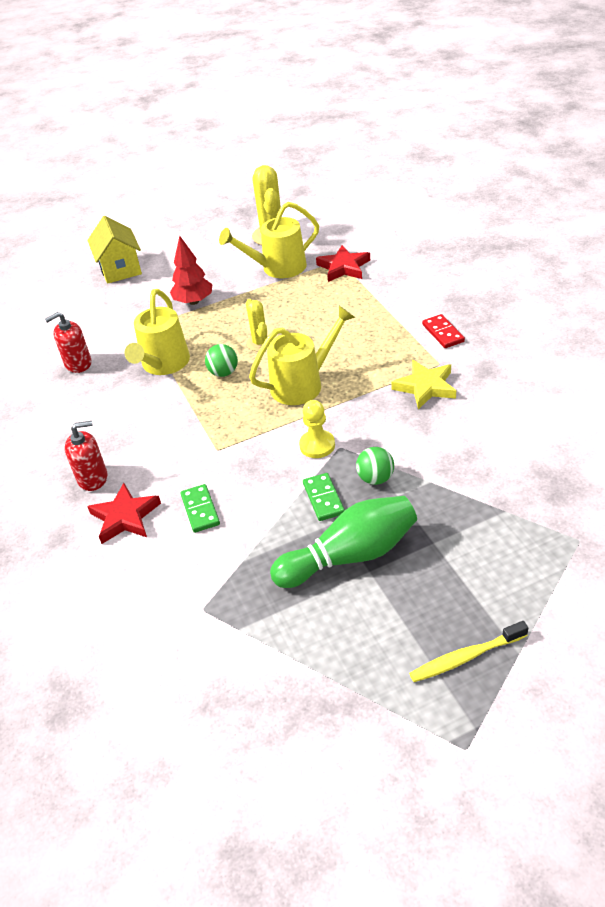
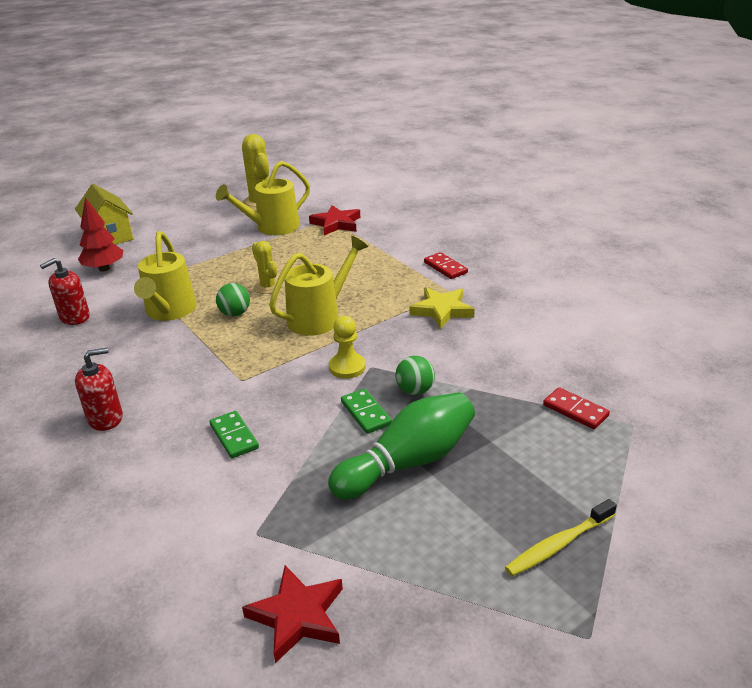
camera: 15 degrees left, 10 degrees down
red star [87,483,161,544] -> red star moved to [242,565,343,663]
red tree [170,236,213,305] -> red tree moved to [78,197,123,272]
none -> red domino [543,387,610,429]

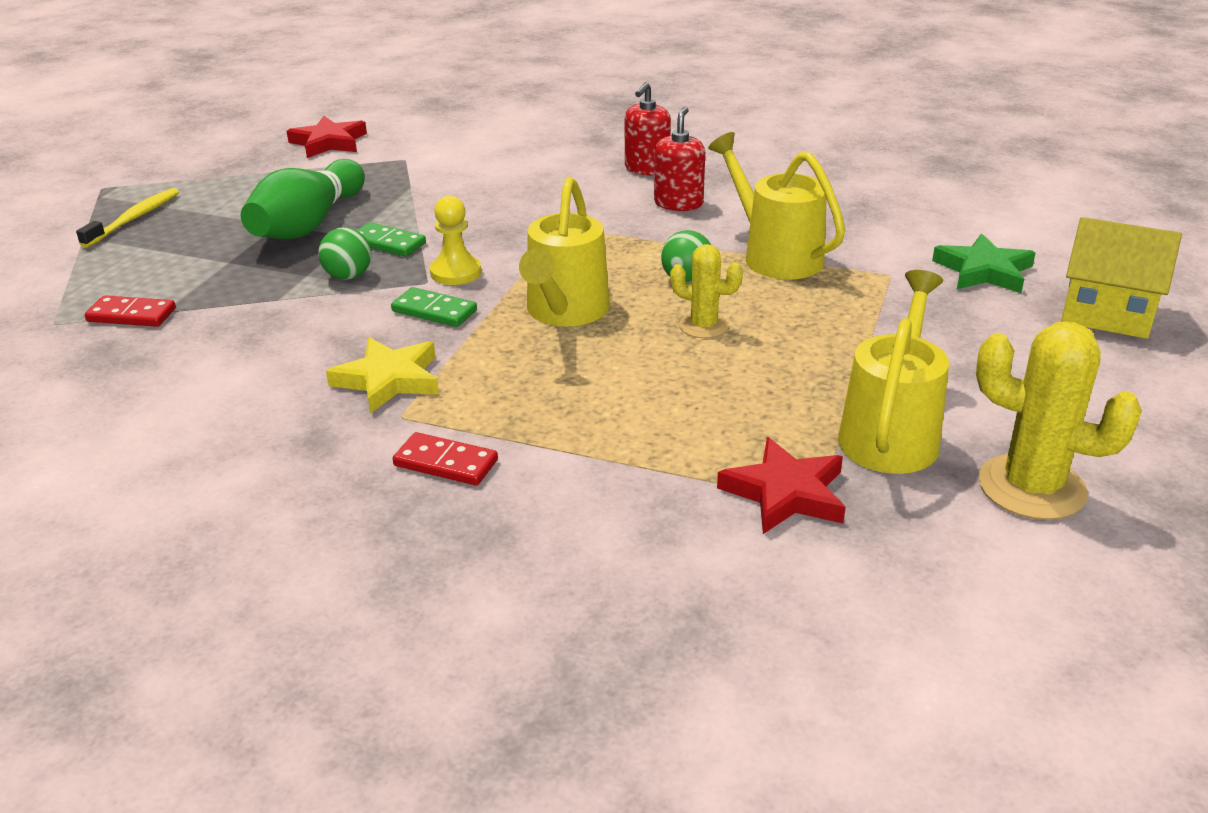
camera: 145 degrees right, 0 degrees up
red soap dispenser [40,258,90,325] -> red soap dispenser moved to [654,107,705,211]
red tree [78,197,123,272] -> green star [932,234,1035,293]
green domino [210,411,259,458] -> green domino moved to [391,287,477,327]

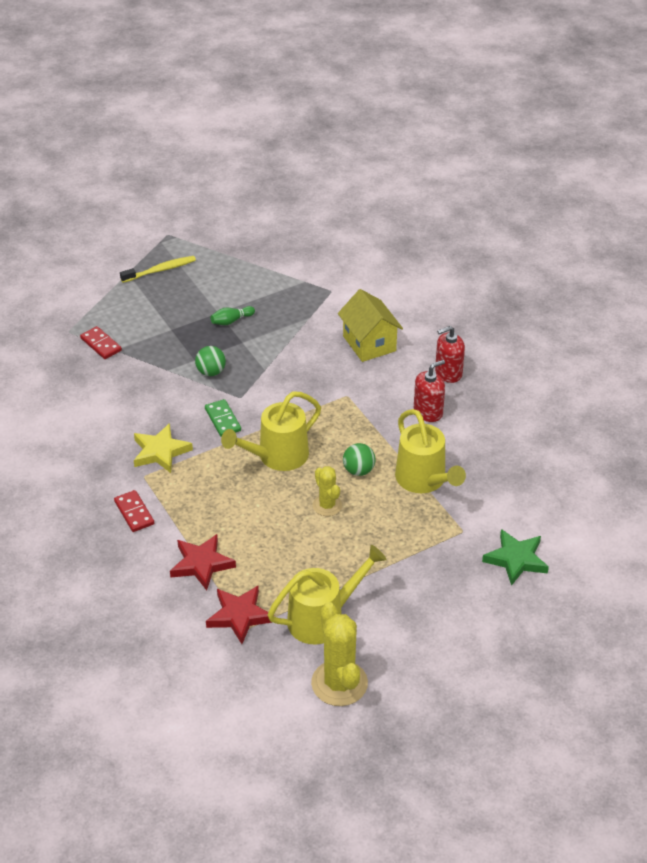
camera: 40 degrees right, 10 degrees up
green bowling pin [241,159,365,239] -> green bowling pin [211,306,255,325], size x0.43
red star [287,116,367,158] -> red star moved to [170,534,236,590]
green domino [357,222,426,257] -> none
yellow pawn [430,196,481,285] -> none
yellow watering can [708,132,845,280] -> yellow watering can turned 150 degrees clockwise [395,409,466,493]
yellow house [1061,217,1182,339] -> yellow house moved to [338,289,403,362]

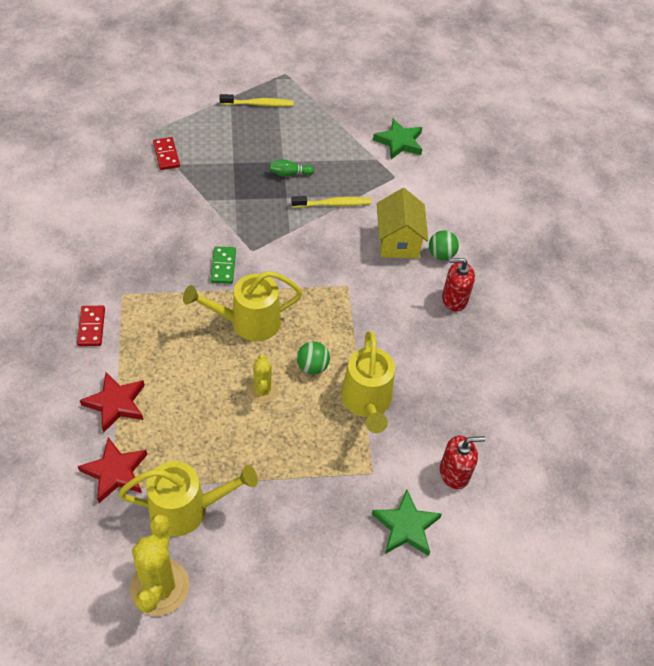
camera: 20 degrees right, 10 degrees up
yellow star [134,423,193,473] -> none
green ball [195,346,226,376] -> green ball moved to [429,230,459,260]
red soap dispenser [414,360,445,422] -> red soap dispenser moved to [440,436,485,489]
none -> yellow toothbrush [291,196,372,208]
none -> green star [373,119,422,159]

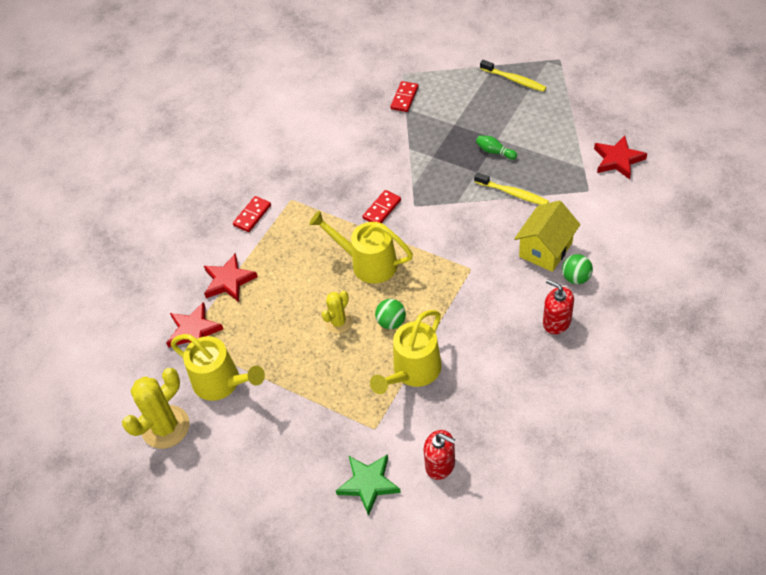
camera: 45 degrees right, 0 degrees up
green domino [210,246,236,284] -> red domino [362,190,401,223]
green star [373,119,422,159] -> red star [594,135,647,179]

